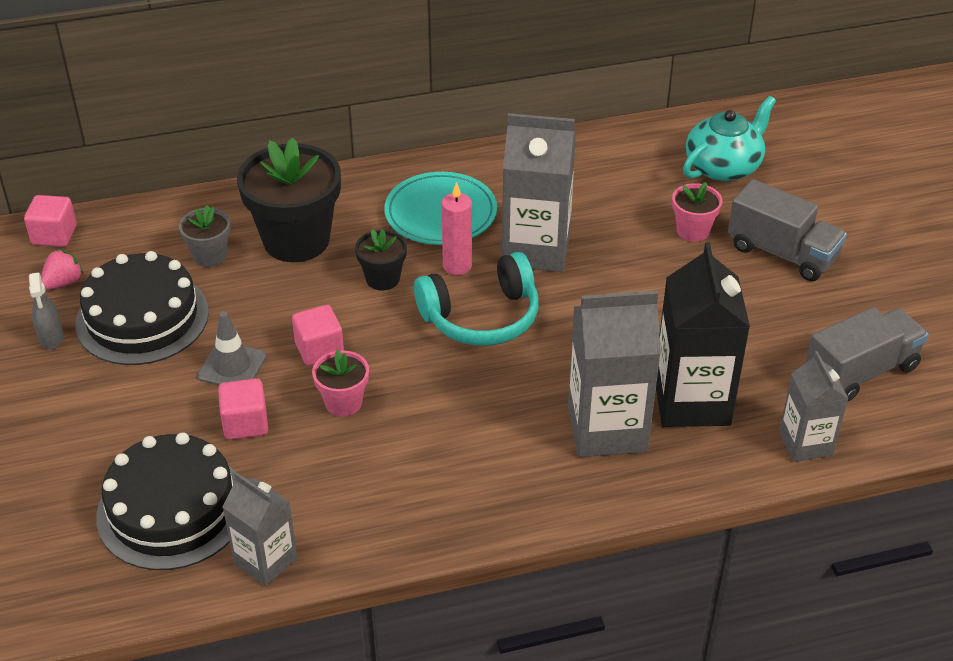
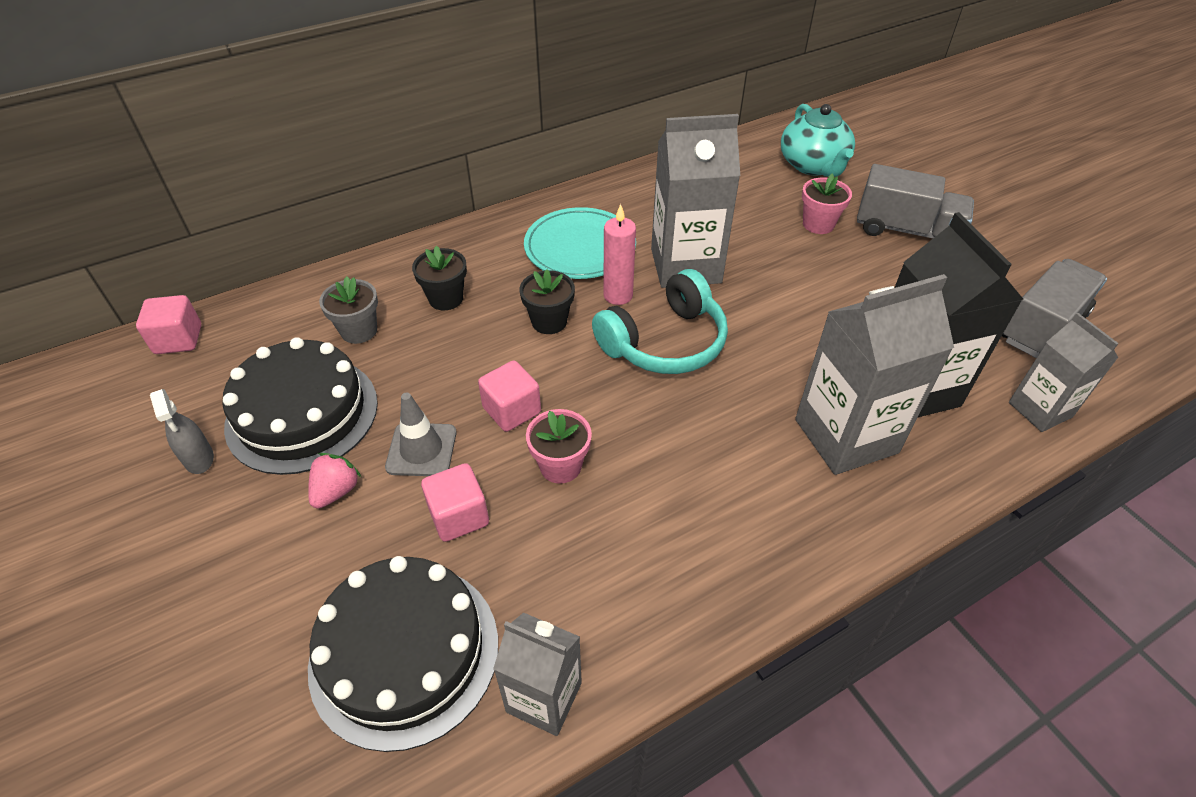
camera: 15 degrees left, 5 degrees up
pink strawberry [41,249,84,290] -> pink strawberry moved to [308,453,361,509]
black flower pot [237,137,341,262] -> black flower pot [412,246,467,311], size x0.50
turquoise teapot [683,96,776,182] -> turquoise teapot turned 135 degrees clockwise [781,104,855,177]

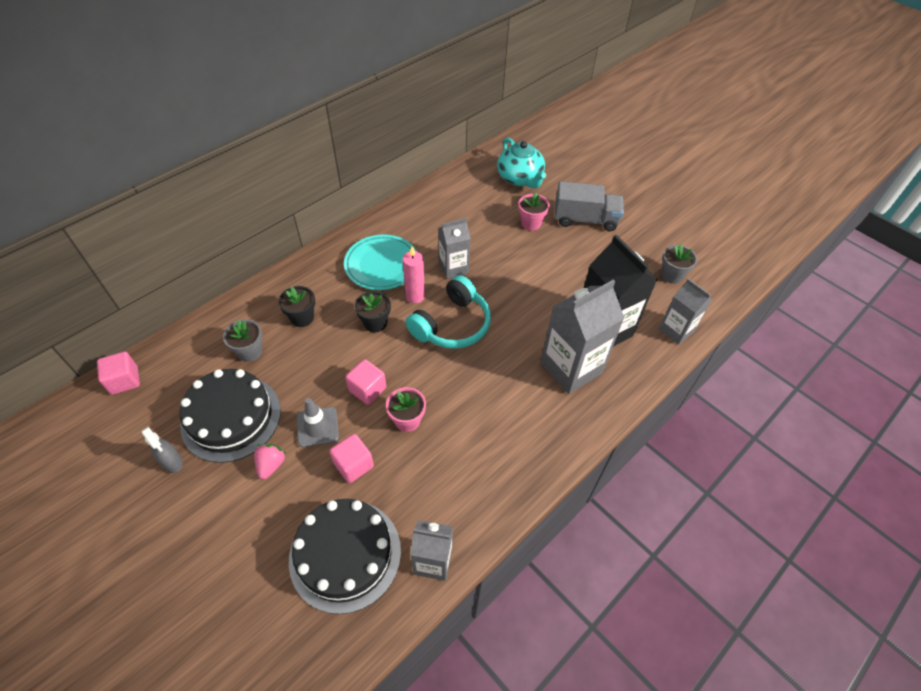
camera: 15 degrees left, 5 degrees up
grey carton [651,114,740,288] -> grey carton [438,218,471,279], size x0.60
grey truck [1002,259,1107,358] -> grey flower pot [661,244,697,284]

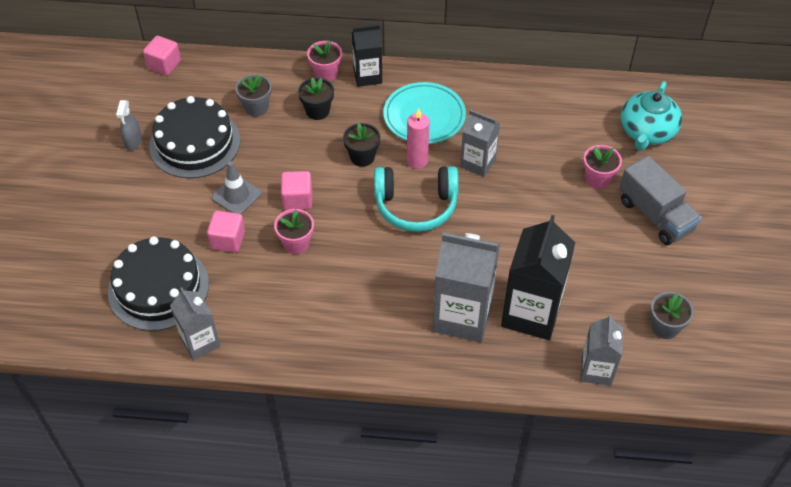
camera: 50 degrees right, 0 degrees up
pink strawberry [254,444,287,480] -> none
none -> pink flower pot [307,40,342,82]
none -> black carton [352,25,382,87]

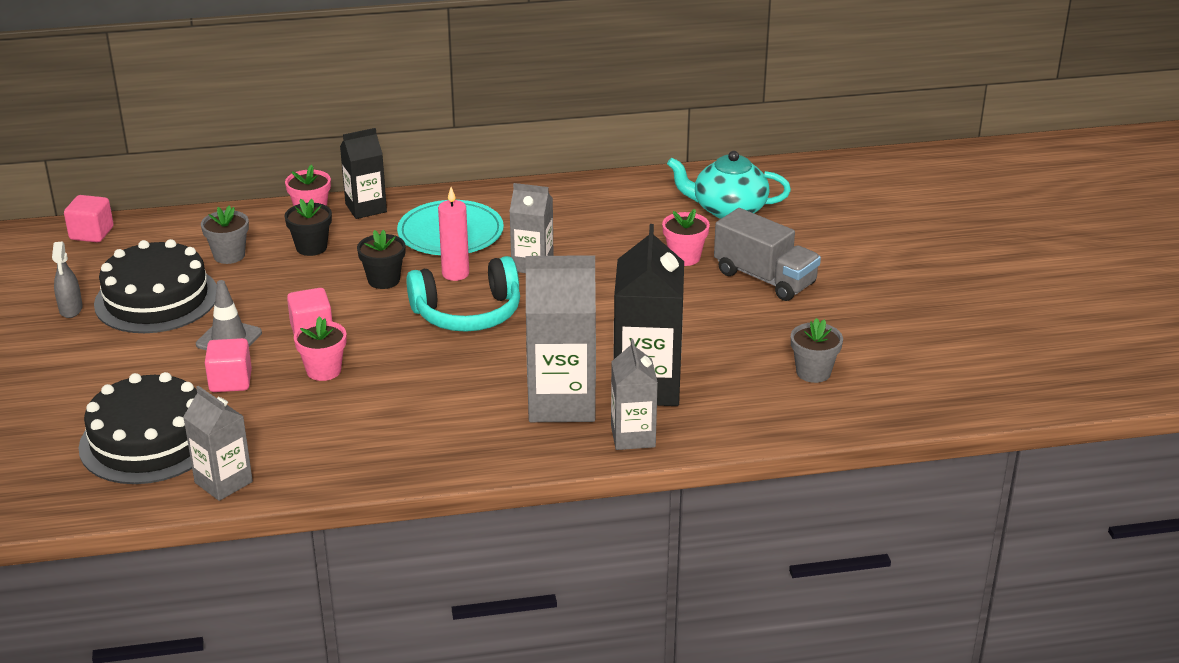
camera: 15 degrees left, 20 degrees down
grey carton [580,314,623,386] -> grey carton moved to [611,339,658,450]
turquoise teapot [621,81,682,151] -> turquoise teapot turned 90 degrees clockwise [667,151,791,219]

